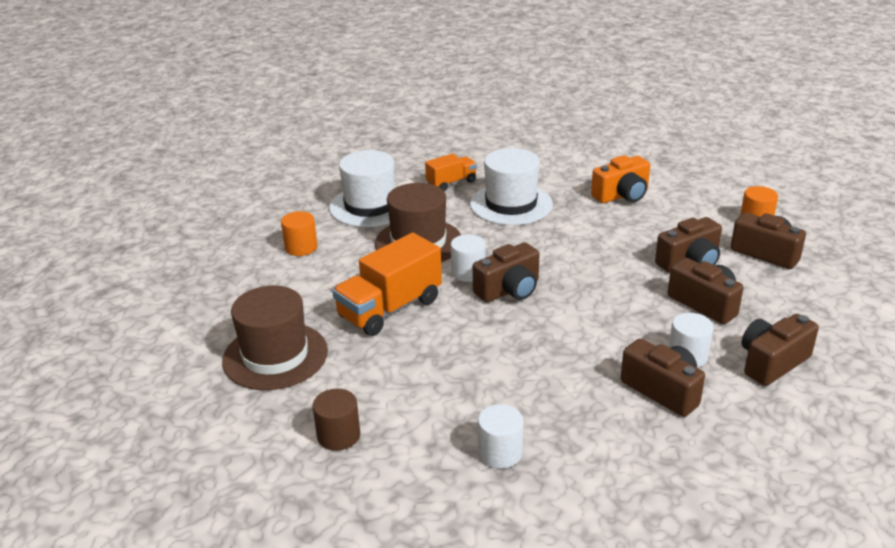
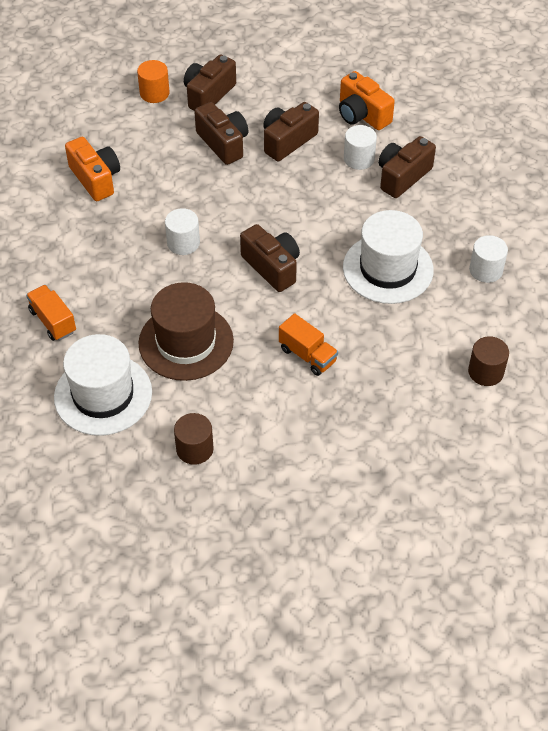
camera: 95 degrees left, 20 degrees up
brown hat [222,285,328,390] -> none
orange cylinder [281,211,318,256] -> brown cylinder [174,413,214,465]
orange truck [332,233,442,336] -> orange truck [279,313,338,376], size x0.57
white cylinder [451,234,486,282] -> white cylinder moved to [165,208,200,255]
white hat [470,148,553,225] -> white hat moved to [343,210,434,304]
brown camera [742,314,819,386] -> orange camera [339,71,395,130]

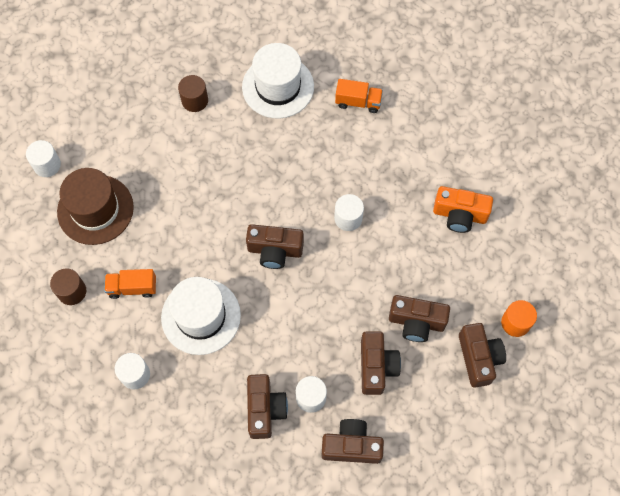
camera: 135 degrees right, 15 degrees up
brown hat [139,282,234,381] -> brown hat moved to [57,168,134,245]
orange truck [279,313,338,376] -> orange truck moved to [104,269,156,299]
orange camera [339,71,395,130] -> brown camera [321,419,384,464]
none -> white cylinder [26,140,61,177]

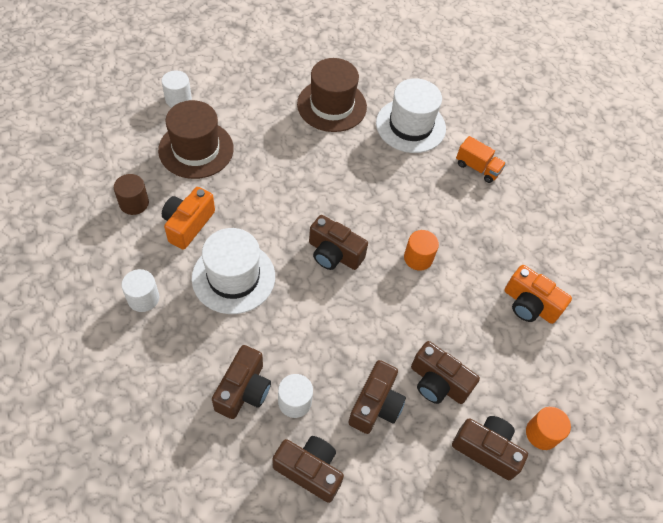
camera: 20 degrees right, 10 degrees down
orange truck [104,269,156,299] -> orange camera [162,187,215,250]
brown cylinder [178,75,208,112] -> brown hat [297,58,367,132]
white cylinder [334,194,364,231] -> orange cylinder [404,230,439,271]
brown camera [459,323,506,388] -> brown camera turned 75 degrees counterclockwise [452,416,528,480]

